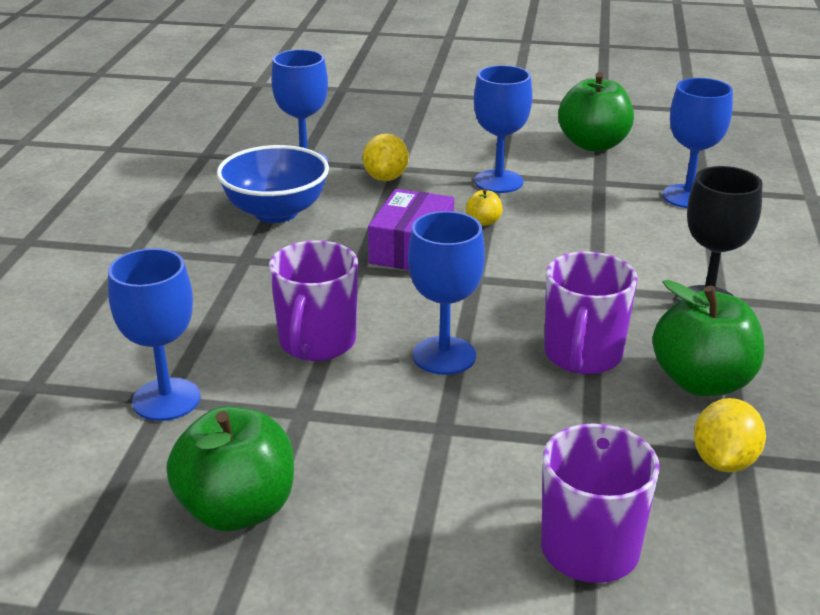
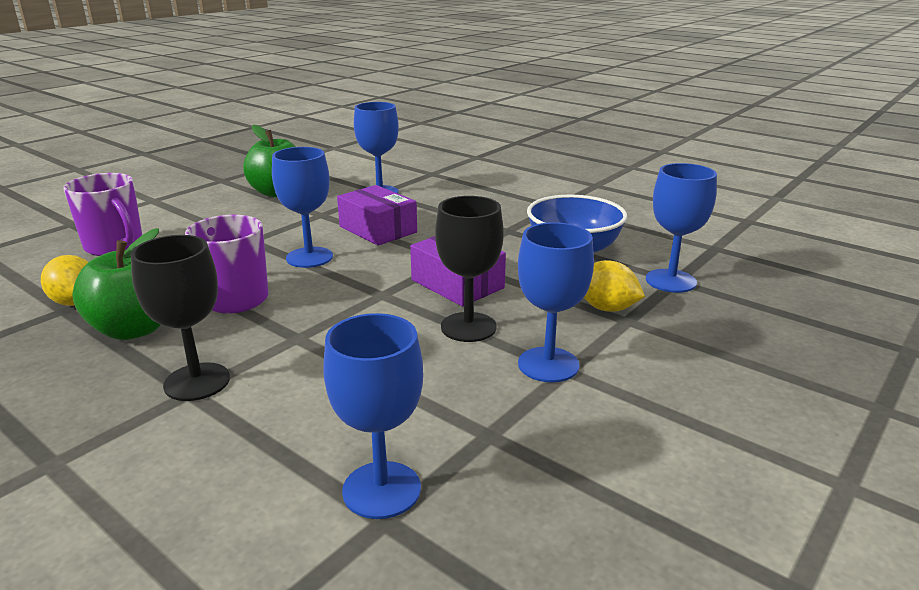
camera: 120 degrees right, 5 degrees down
purple mug [269,240,358,361] -> purple box [337,185,417,245]
yellow apple [466,189,502,226] -> black goblet [435,196,504,342]
green apple [558,72,634,151] -> none

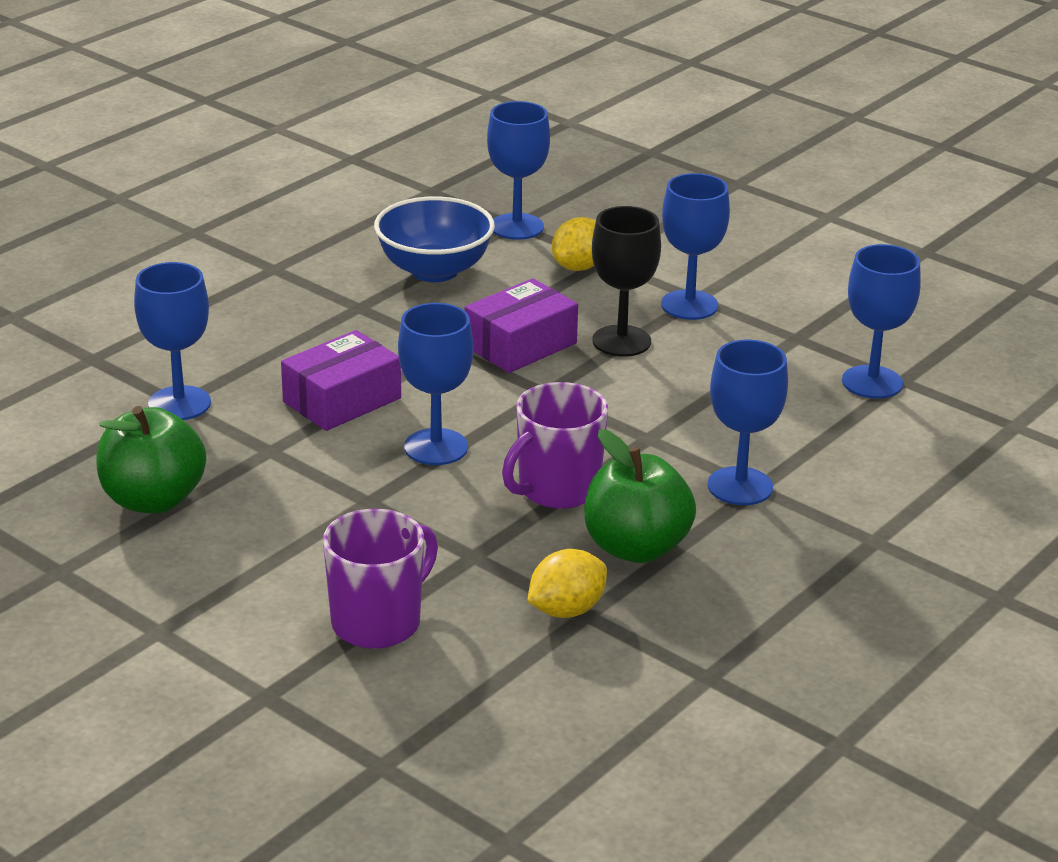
camera: 90 degrees left, 5 degrees up
black goblet [131,235,230,401] -> blue goblet [707,340,788,505]

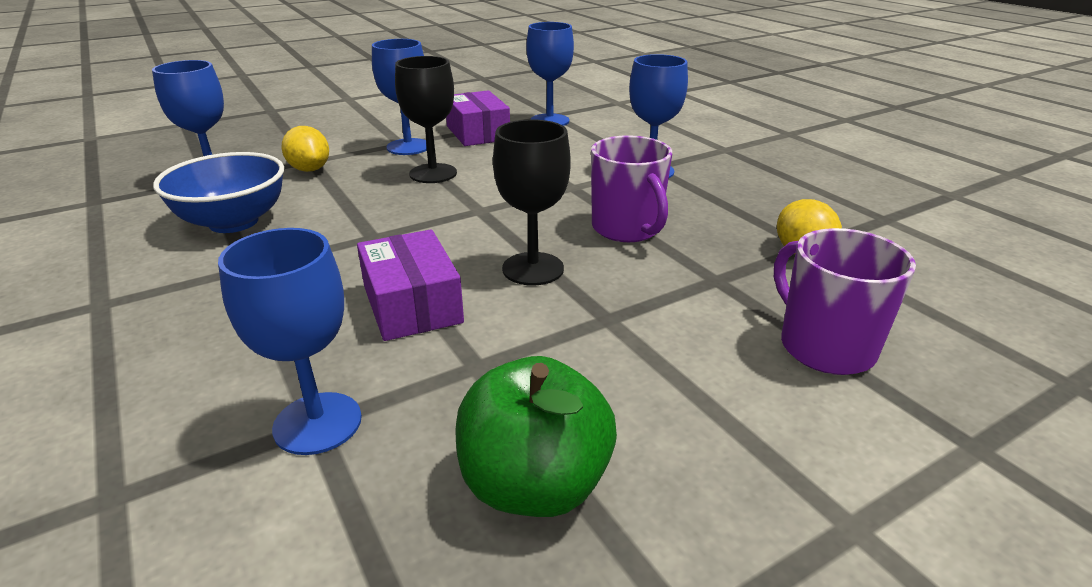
camera: 70 degrees left, 0 degrees up
blue goblet [398,303,473,465] -> black goblet [493,120,571,286]
purple box [465,278,578,373] -> purple box moved to [446,90,510,146]
green apple [584,429,696,563] -> none

